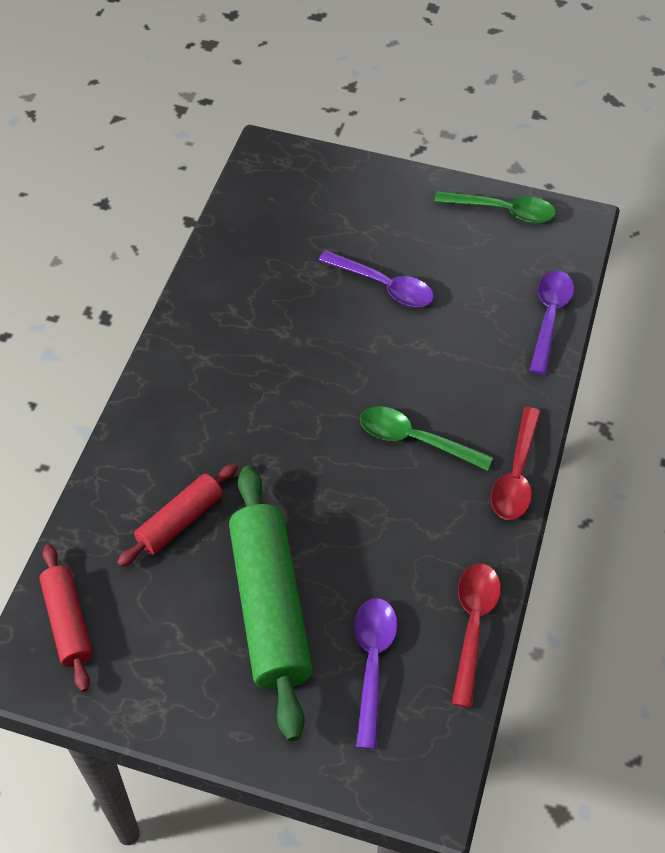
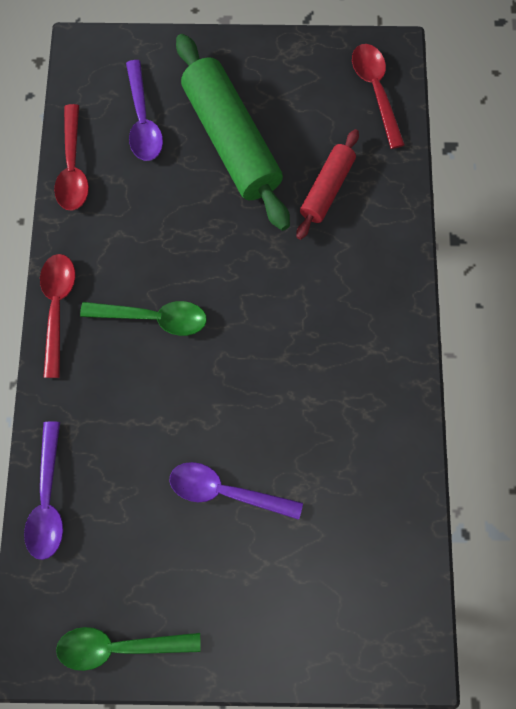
camera: 165 degrees right, 20 degrees up
red rolling pin [40,544,92,692] -> red spoon [352,44,405,149]

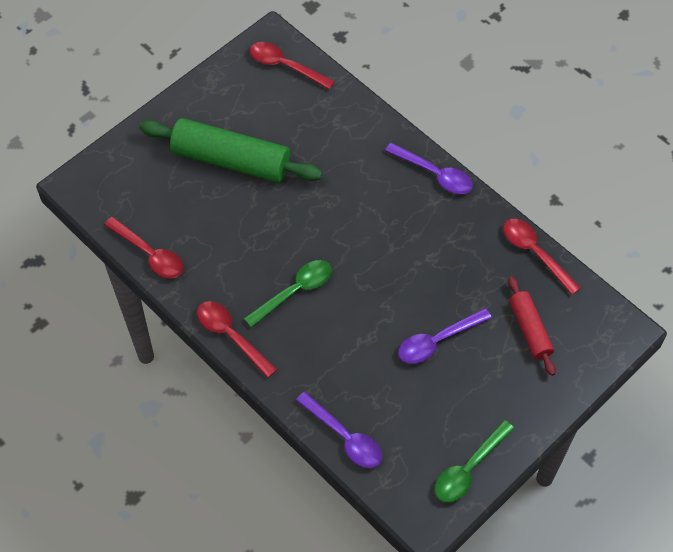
camera: 45 degrees left, 15 degrees down
purple spoon [126,60,163,161] -> purple spoon moved to [385,143,473,194]
red rolling pin [296,129,359,240] -> red rolling pin moved to [508,276,556,376]
none -> red spoon [503,219,581,295]

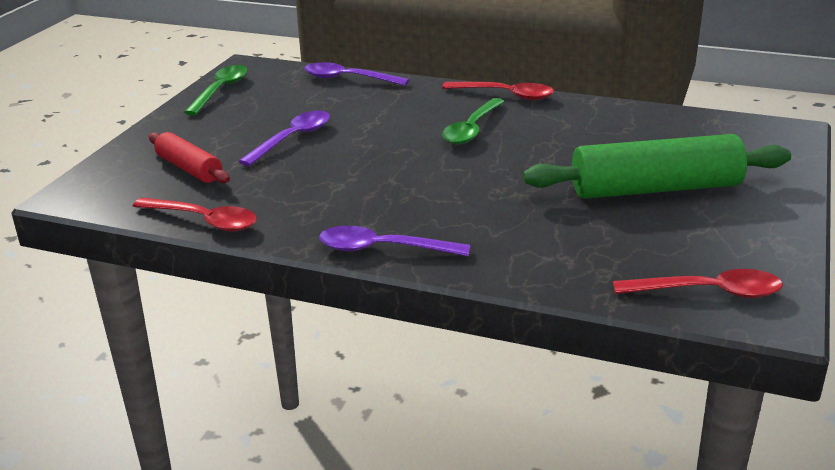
camera: 155 degrees right, 30 degrees down
red spoon [104,217,184,279] -> none

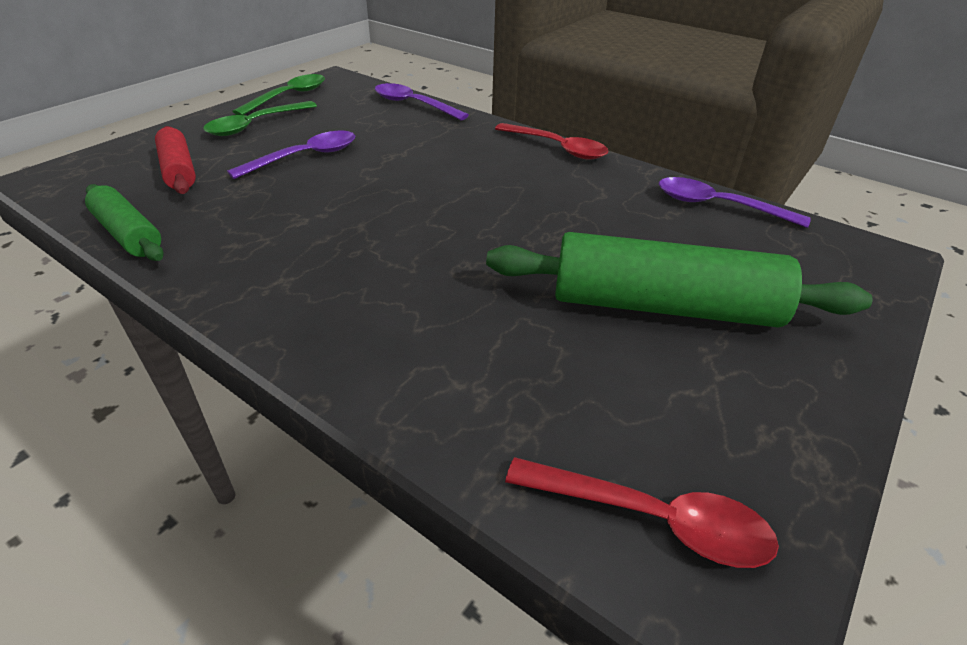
camera: 15 degrees right, 10 degrees up
red spoon [133,197,257,231] -> green rolling pin [85,184,164,261]
purple spoon [319,226,470,256] -> purple spoon moved to [659,177,811,228]
green spoon [442,98,505,144] -> green spoon moved to [203,101,317,136]

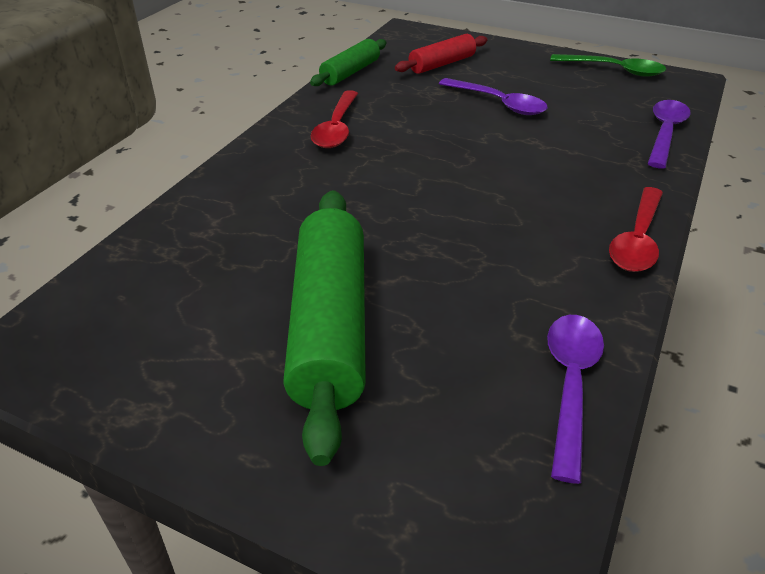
camera: 80 degrees right, 0 degrees up
green spoon [203,101,317,136] -> none
red spoon [505,457,779,568] -> red spoon moved to [311,90,358,148]

